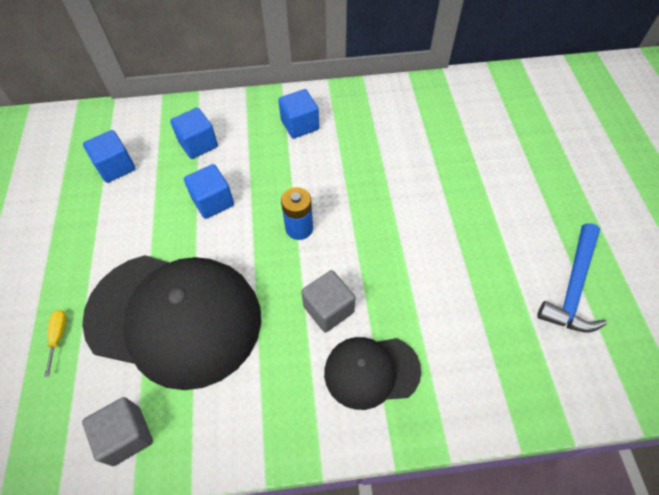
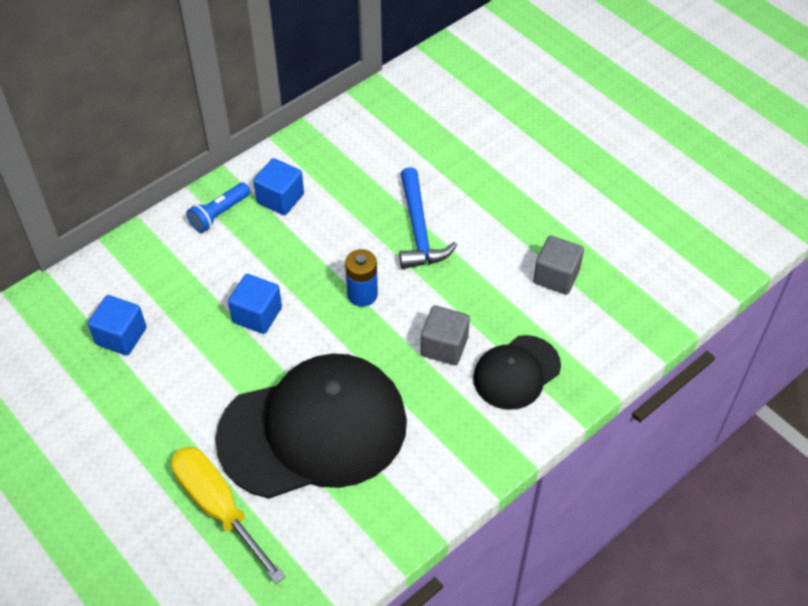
camera: 35 degrees left, 5 degrees down
yellow screwdriver [44,310,67,377] -> yellow screwdriver [171,447,286,584], size x2.36
grey cube [82,397,153,466] -> grey cube moved to [533,235,584,294]
blue cube [170,108,218,159] -> none
blue hammer [537,223,607,333] -> blue hammer moved to [399,167,457,269]
none -> blue flashlight [186,182,250,233]

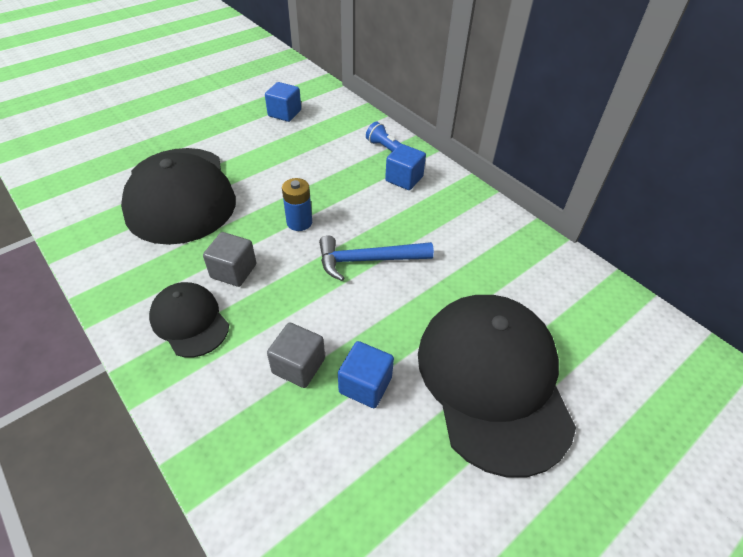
camera: 90 degrees right, 5 degrees down
yellow screwdriver [171,447,286,584] -> none
blue cube [228,274,282,334] -> blue cube moved to [338,341,394,408]
none -> black cap [418,295,576,478]

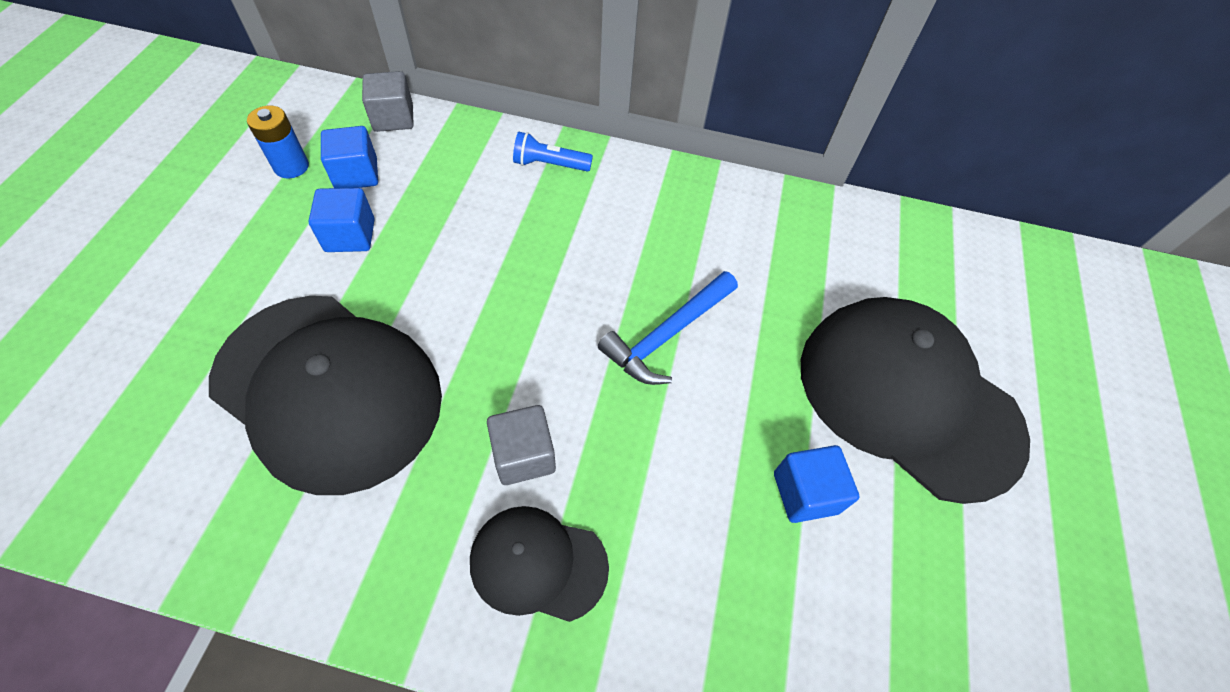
camera: 40 degrees left, 10 degrees up
grey cube [267,323,325,388] -> grey cube moved to [362,71,414,132]
blue battery [282,178,312,231] -> blue battery moved to [247,105,309,179]
blue cube [385,144,426,190] -> blue cube moved to [309,188,375,252]

